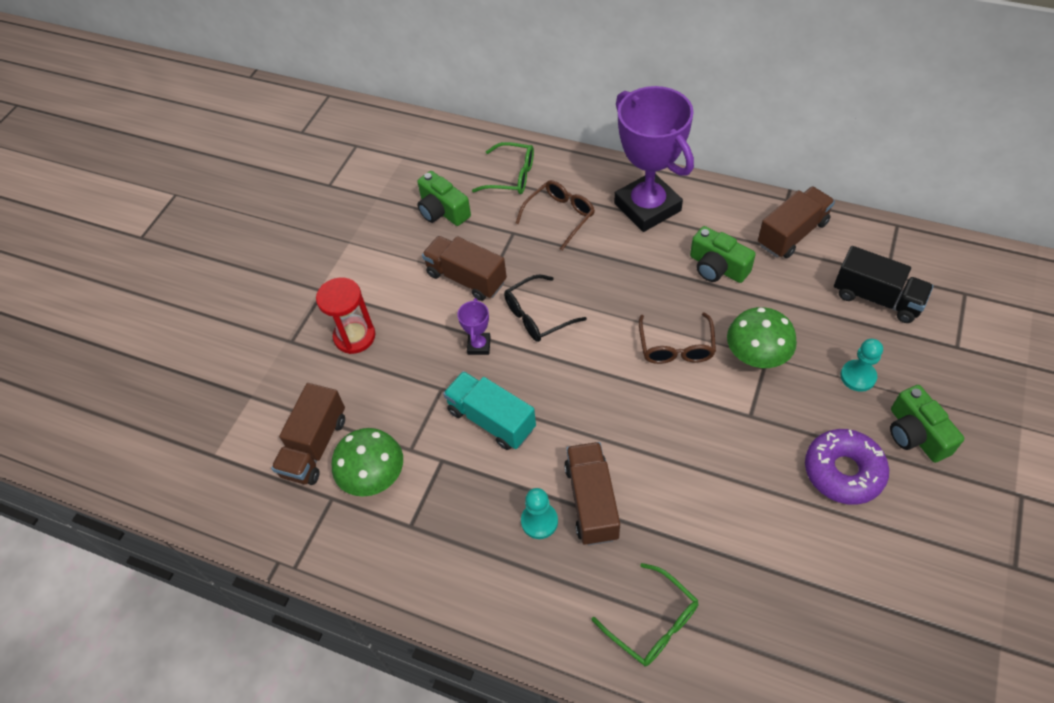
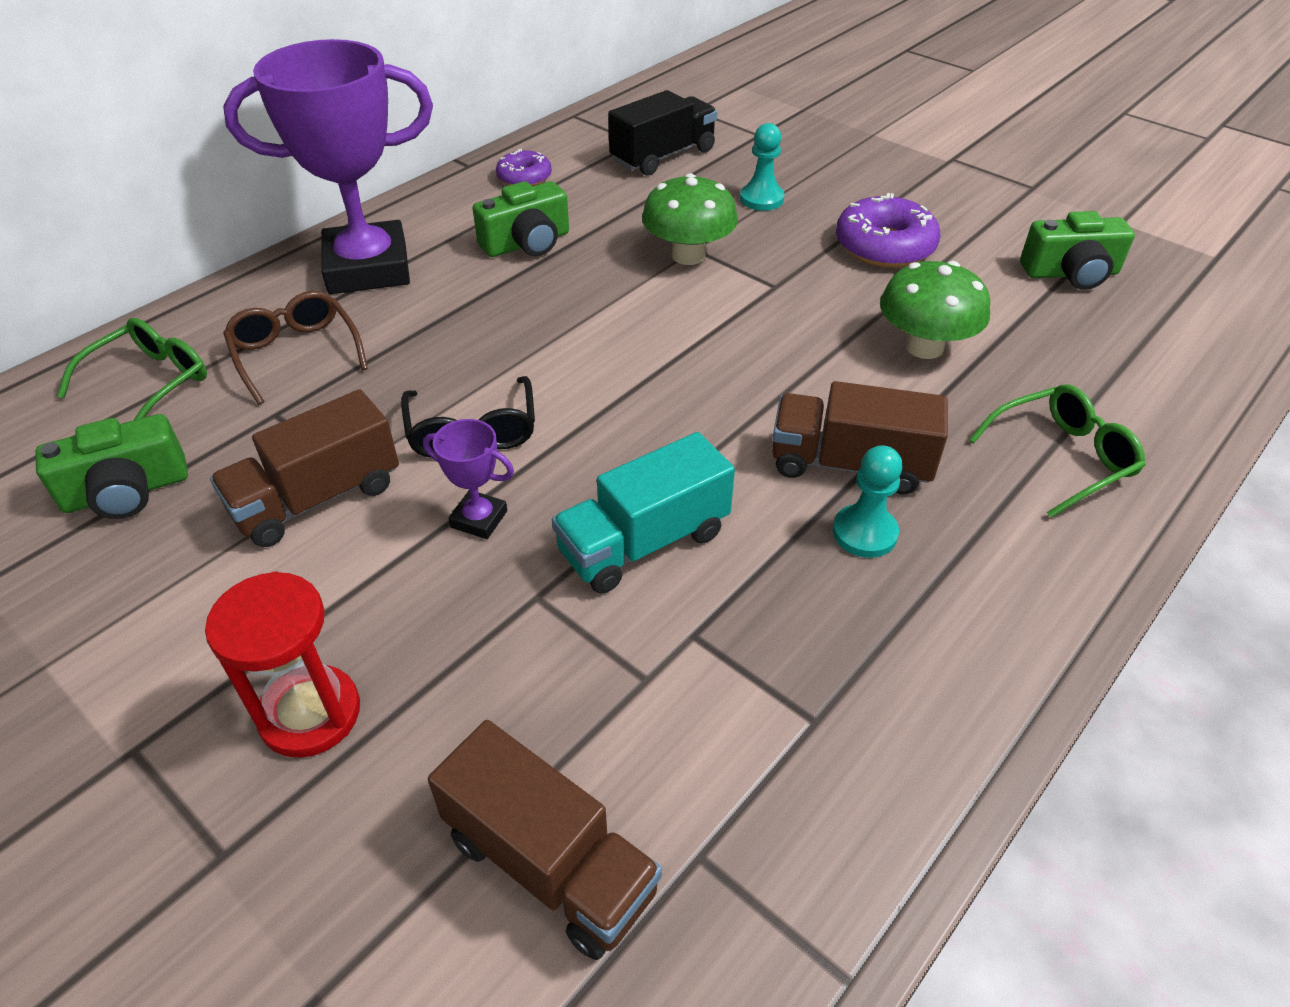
camera: 75 degrees left, 10 degrees down
green mushroom [332,428,403,496] -> green mushroom moved to [880,261,990,359]
brown glasses [639,312,716,364] -> none
brown truck [758,187,835,258] -> purple donut [496,149,552,186]
green camera [890,385,964,463] -> green camera moved to [1020,211,1135,290]

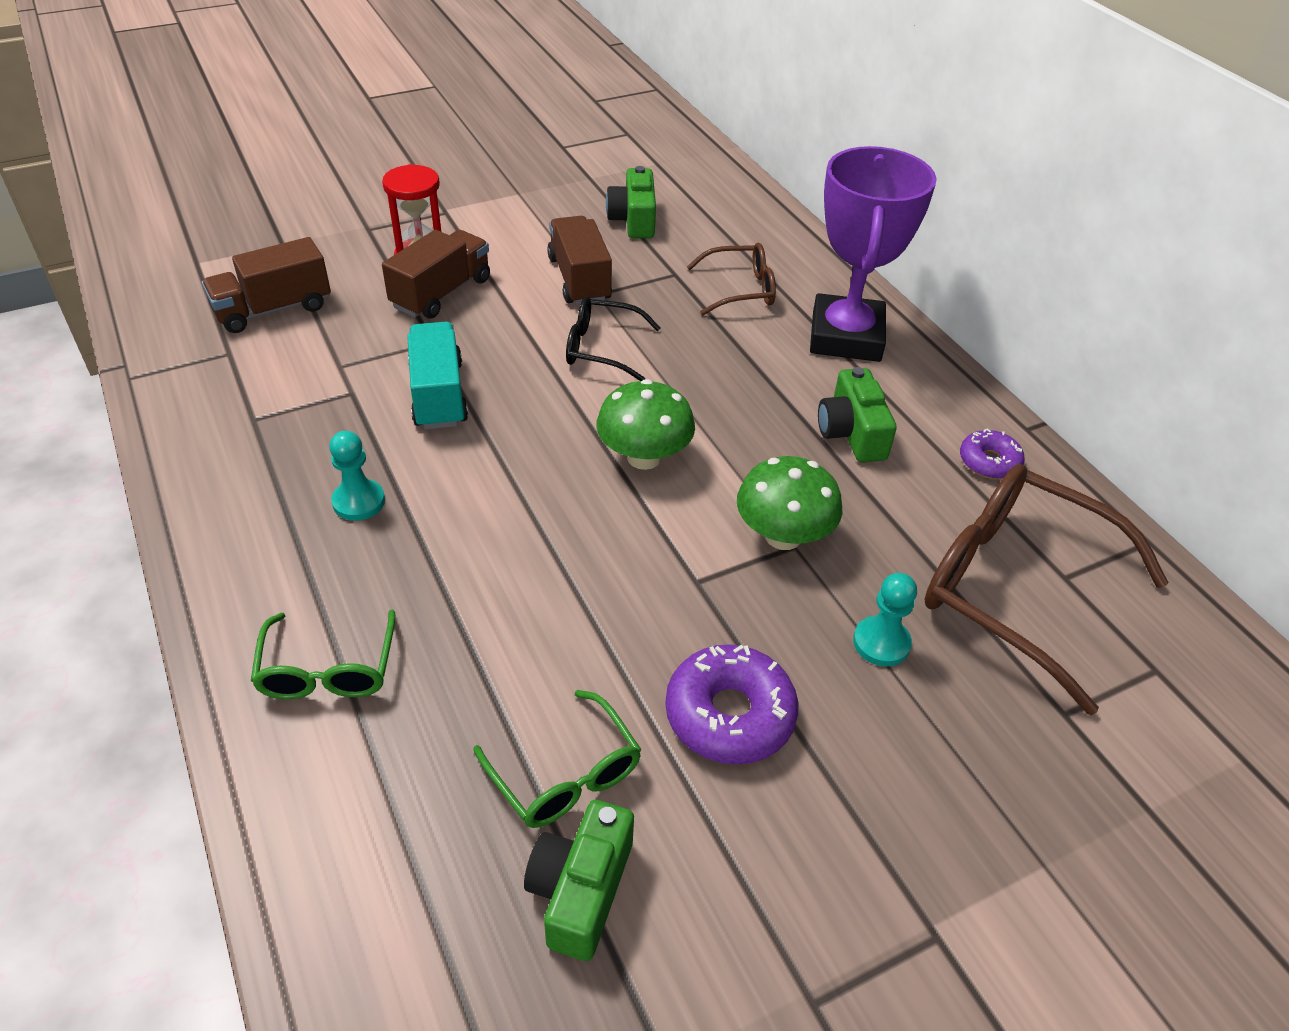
camera: 110 degrees right, 0 degrees up
green glasses [57,318,207,420] -> green glasses moved to [473,690,641,828]
purple trophy [423,419,514,539] -> none
black truck [608,90,717,176] -> brown glasses [924,464,1169,715]
brown truck [772,381,948,494] -> brown truck moved to [382,230,490,319]
green mushroom [880,261,990,359] -> green mushroom moved to [596,379,695,470]

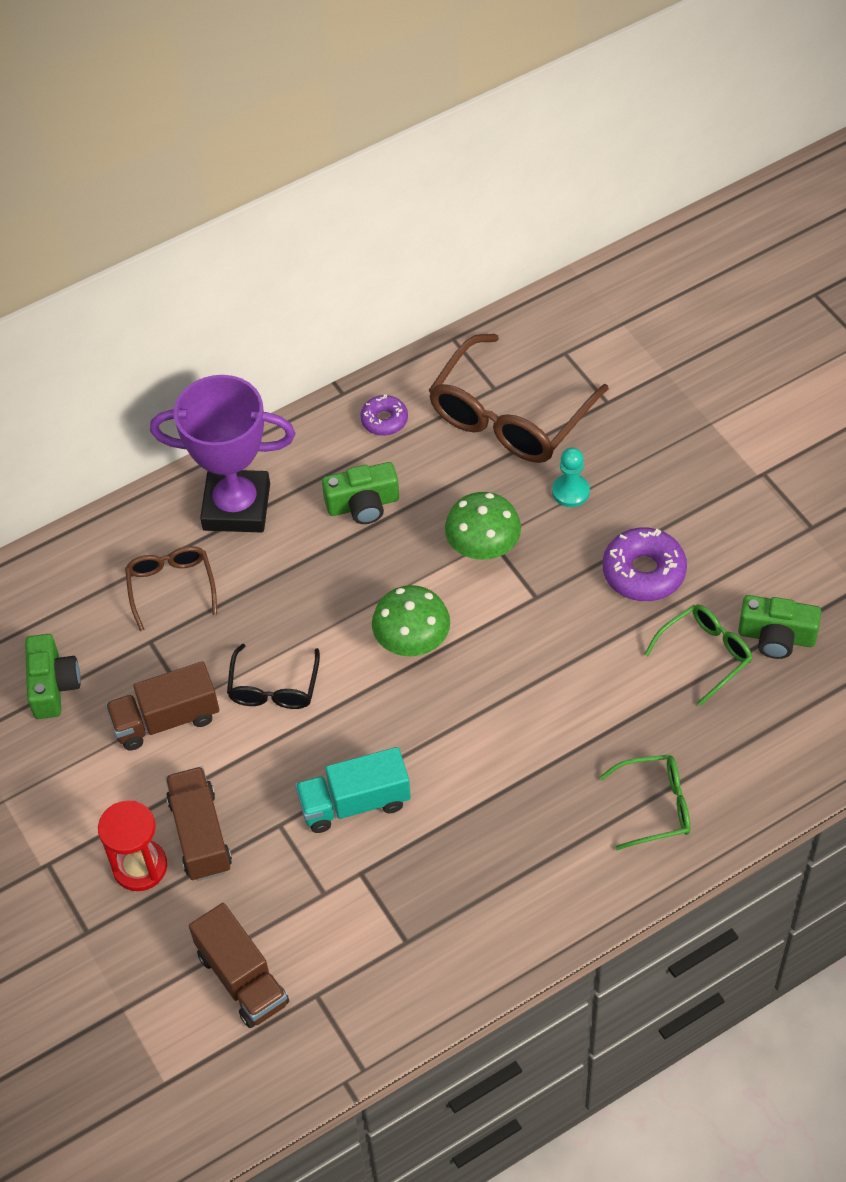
camera: 90 degrees left, 10 degrees up
turquoise pawn [329,431,385,521] -> none
brown truck [382,230,490,319] -> brown truck turned 45 degrees clockwise [165,767,232,881]
green camera [606,166,656,238] -> green camera turned 90 degrees counterclockwise [25,634,81,719]

